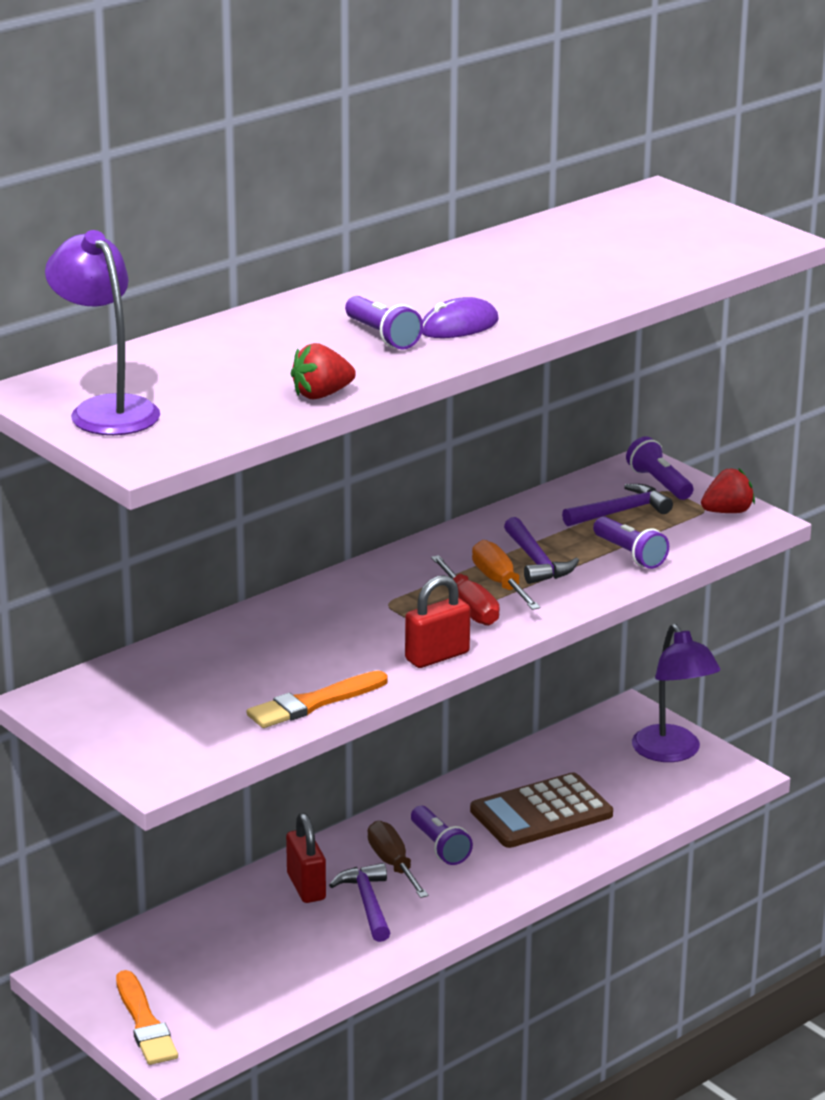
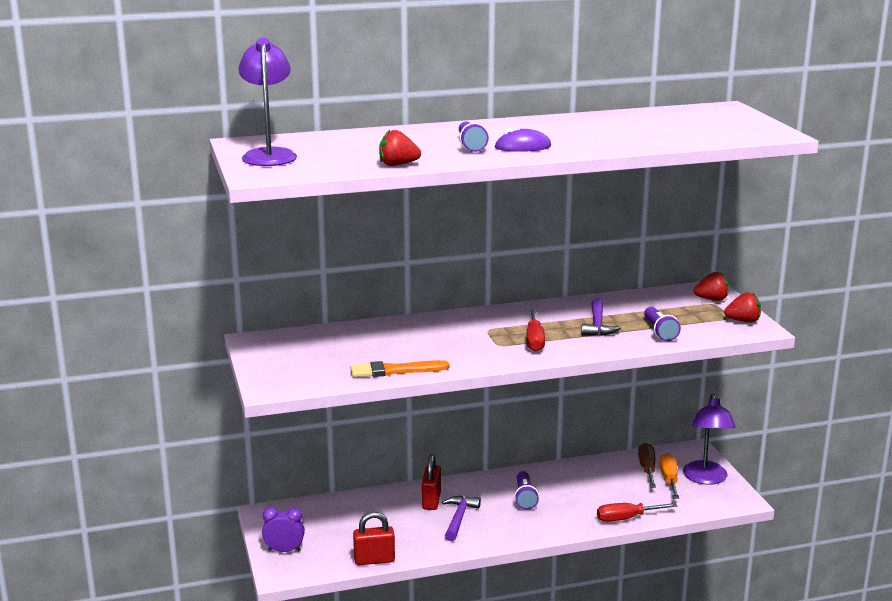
camera: 25 degrees right, 5 degrees down
orange brush [116,970,178,1065] -> purple clock [262,507,305,552]
brown screwdriver [368,821,428,898] -> brown screwdriver moved to [638,443,656,488]
red padlock [405,575,470,668] -> red padlock moved to [353,512,395,565]
brown calculator [470,772,613,848] -> none
orange screwdriver [472,540,540,610] -> orange screwdriver moved to [660,453,679,499]
purple hammer [562,484,673,526] -> none
purple flashlight [626,436,693,500] -> red strawberry [694,272,729,301]
none -> red screwdriver [597,503,677,522]

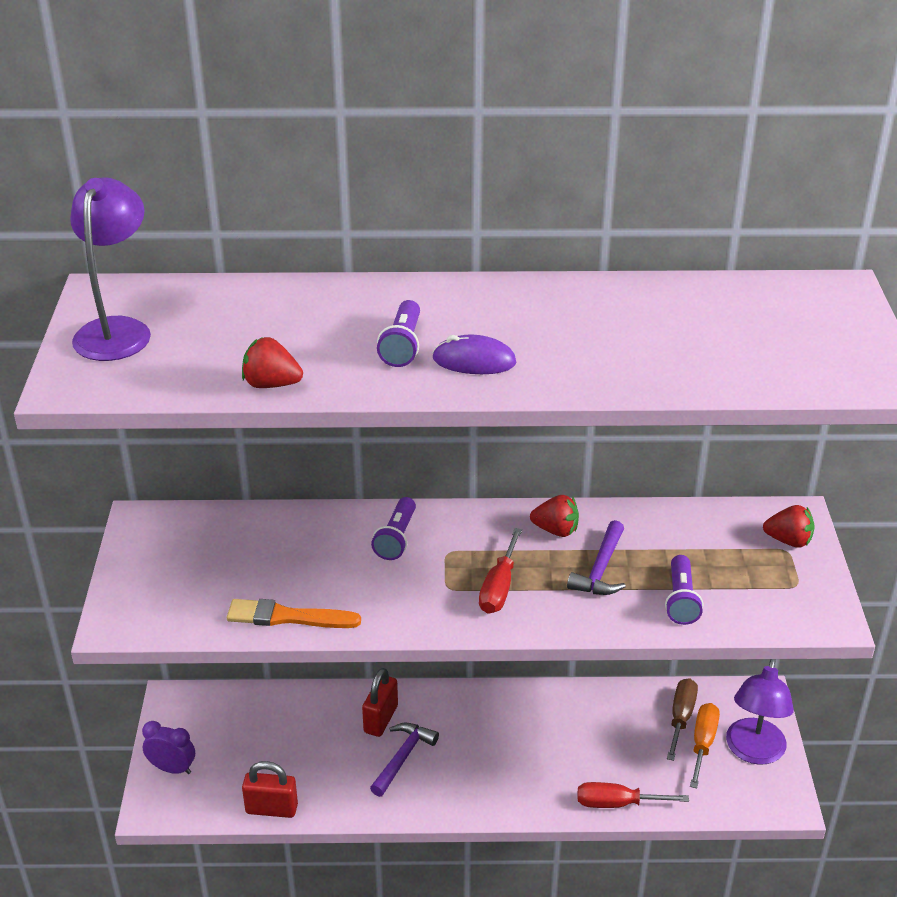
camera: 15 degrees right, 15 degrees up
purple flashlight [514,471,539,510] -> purple flashlight moved to [371,497,416,560]
red strawberry [724,292,761,323] -> red strawberry moved to [530,495,579,537]

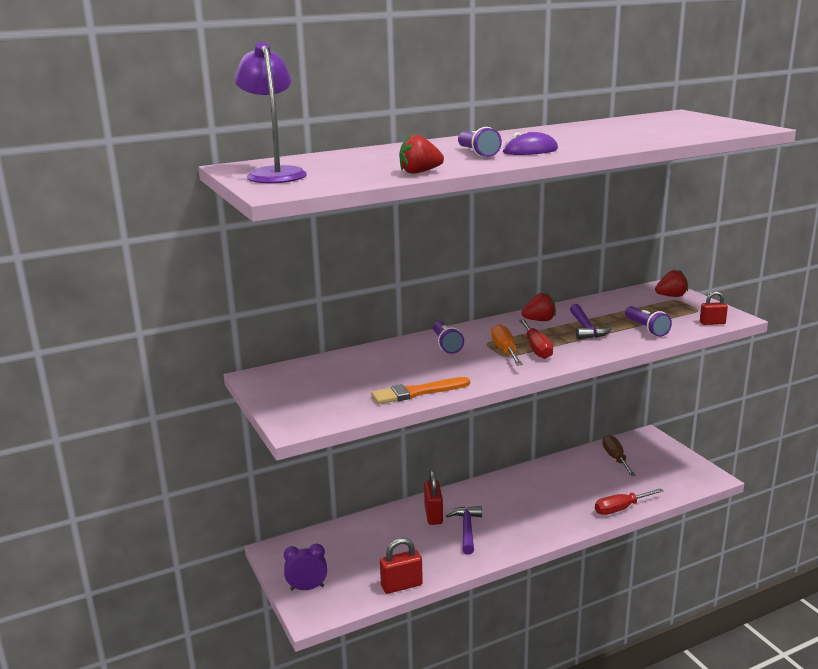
camera: 25 degrees left, 15 degrees down
orange screwdriver [690,703,720,788] -> orange screwdriver moved to [491,324,523,366]
purple lamp [726,659,794,765] -> none
none -> red padlock [700,291,728,325]

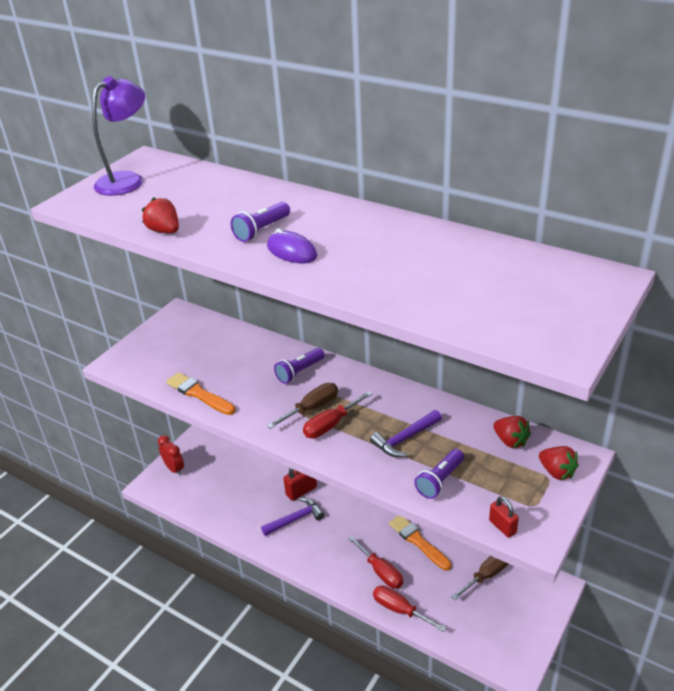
camera: 60 degrees right, 15 degrees up
purple clock [284,544,327,590] -> red clock [158,435,184,476]
red padlock [380,538,423,594] -> none
orange screwdriver [491,324,523,366] -> brown screwdriver [267,383,338,429]
red strawberry [522,292,556,321] -> red strawberry moved to [493,416,531,448]
none -> red screwdriver [348,536,403,589]
none -> orange brush [389,516,451,571]

